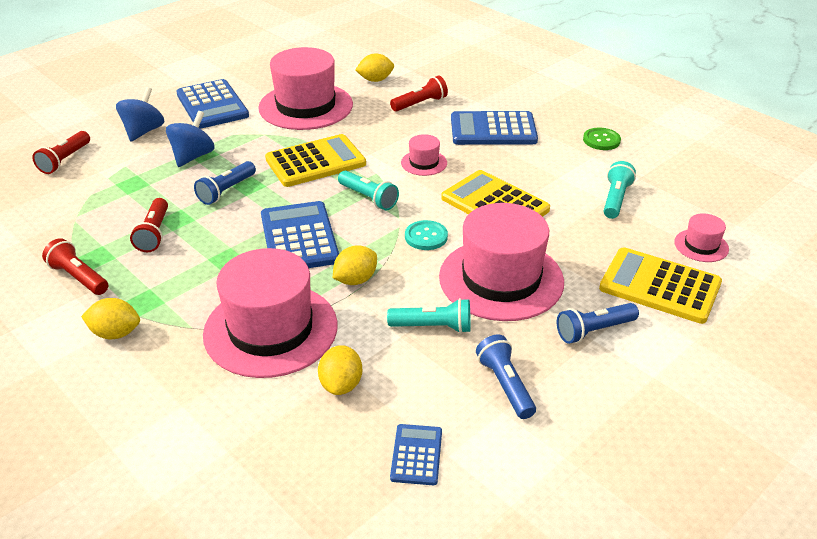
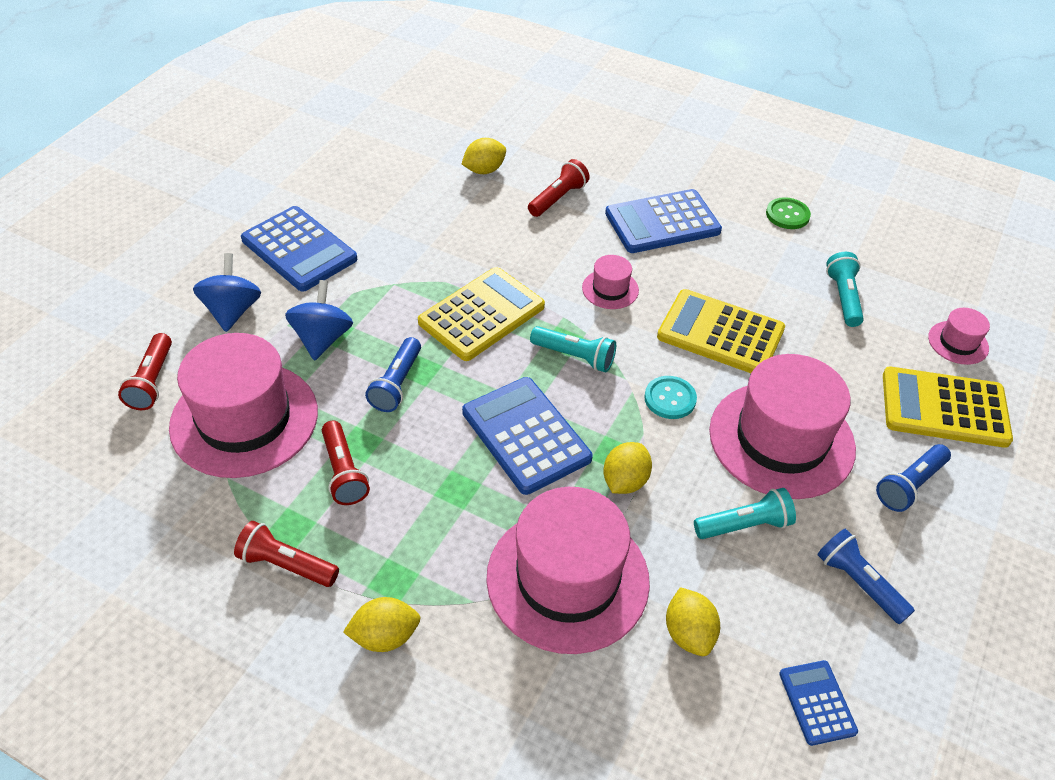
camera: 20 degrees left, 10 degrees up
pink hat [258,47,353,130] -> pink hat moved to [169,333,318,478]

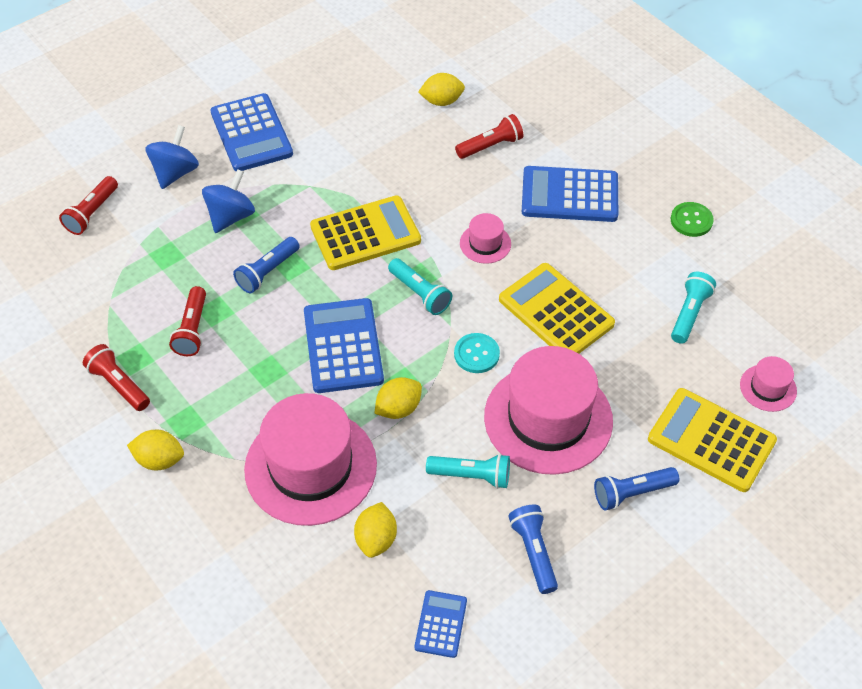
camera: 25 degrees right, 5 degrees up
pink hat [169,333,318,478] -> none

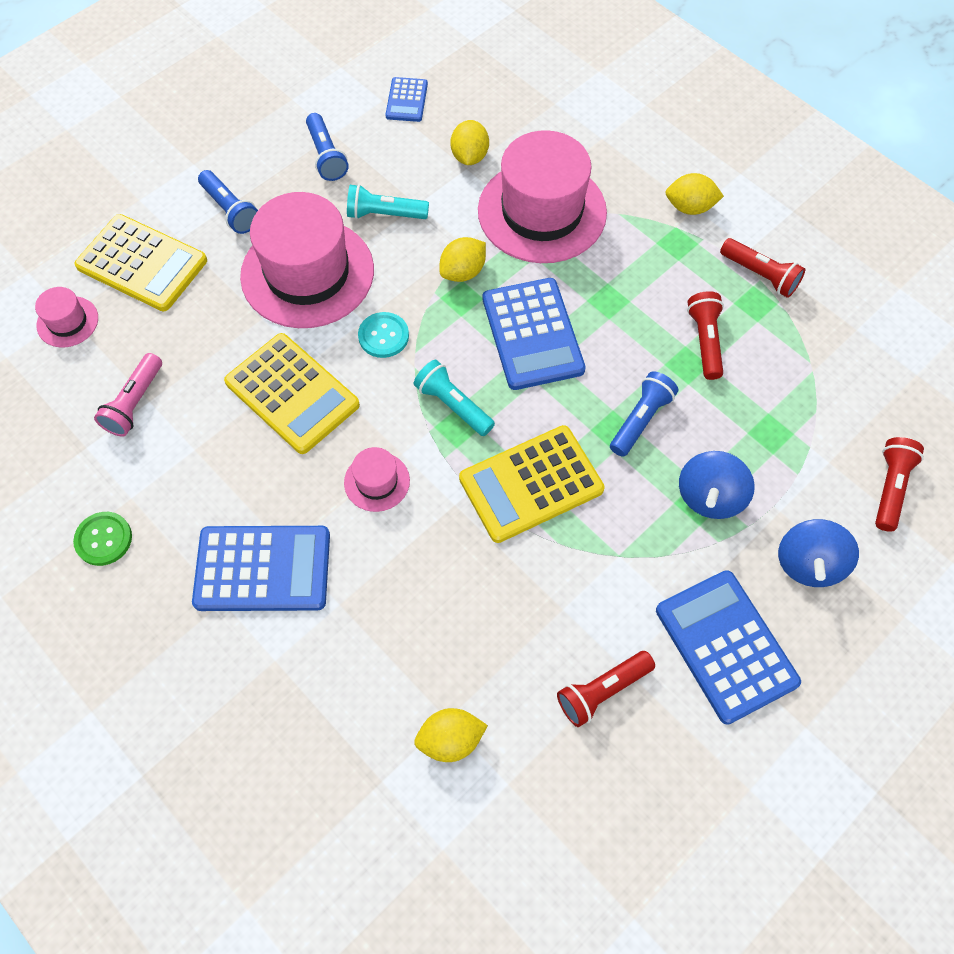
camera: 175 degrees right, 10 degrees up
red flashlight [455,114,523,159] -> red flashlight moved to [557,651,655,727]
blue flashlight [594,467,679,511] -> blue flashlight turned 75 degrees clockwise [198,170,258,234]
turquoise flashlight [671,272,716,344] -> pink flashlight [94,353,162,437]

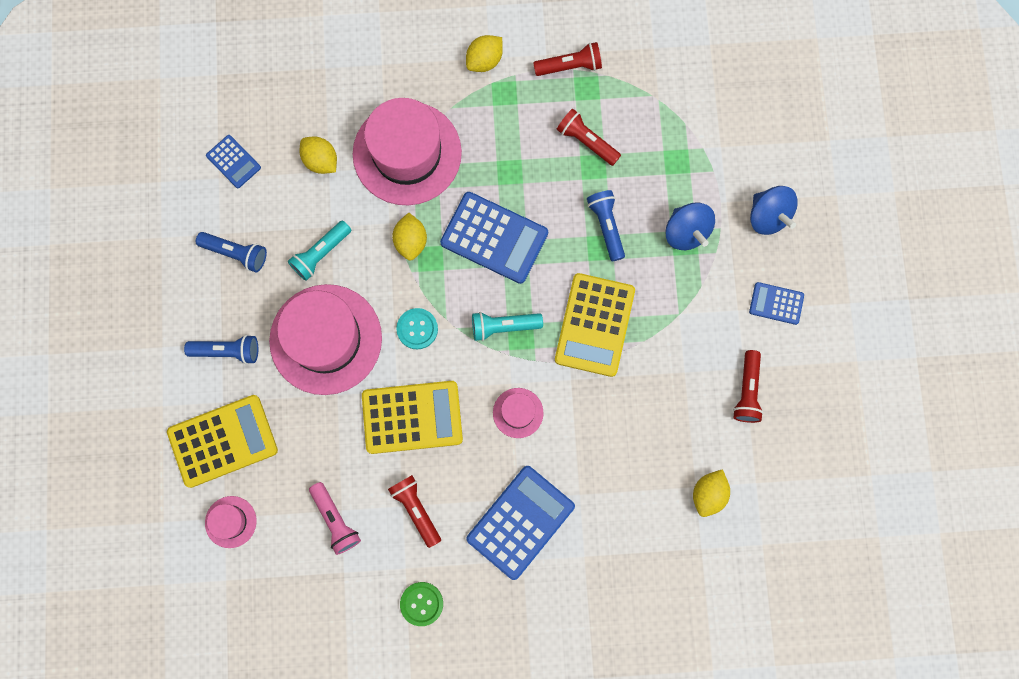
camera: 50 degrees left, 15 degrees up
blue calculator [656,570,801,725] -> blue calculator [749,282,804,325], size x0.53
red flashlight [875,437,924,532] -> red flashlight moved to [388,475,441,548]

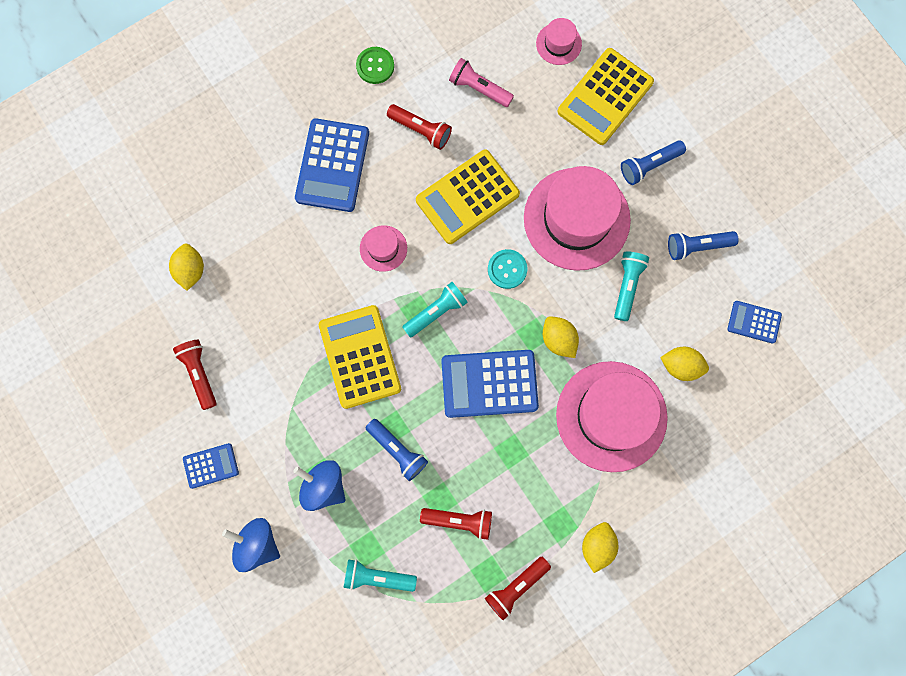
camera: 150 degrees right, 0 degrees up
none -> turquoise flashlight [344,559,417,592]

